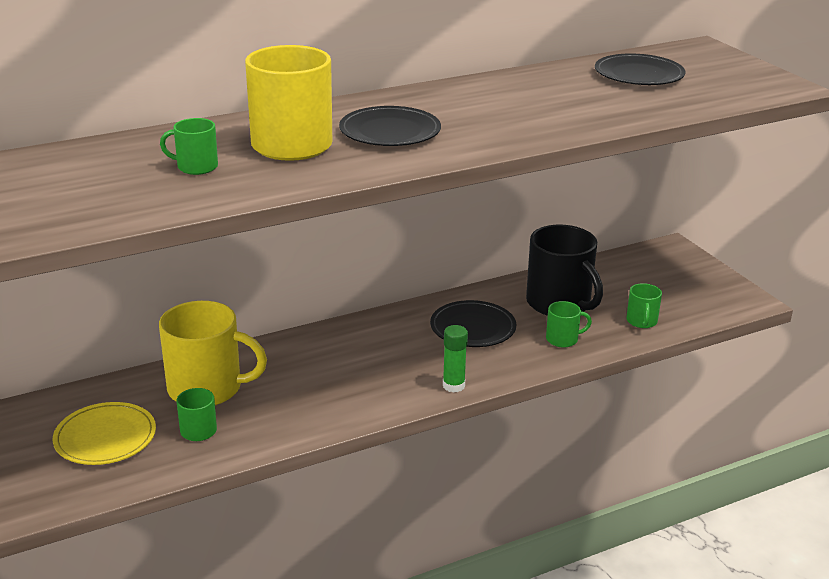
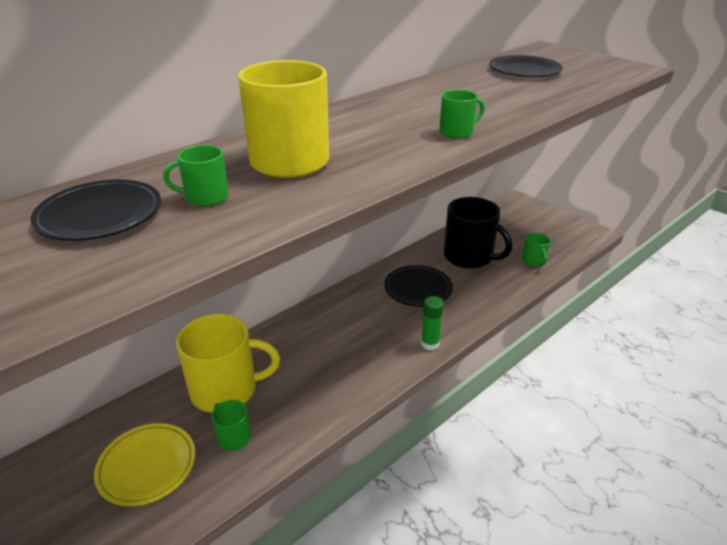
camera: 15 degrees left, 5 degrees up
black plate [339,106,441,146] -> black plate moved to [30,179,161,241]
green mug [546,301,592,347] -> green mug moved to [439,90,485,138]

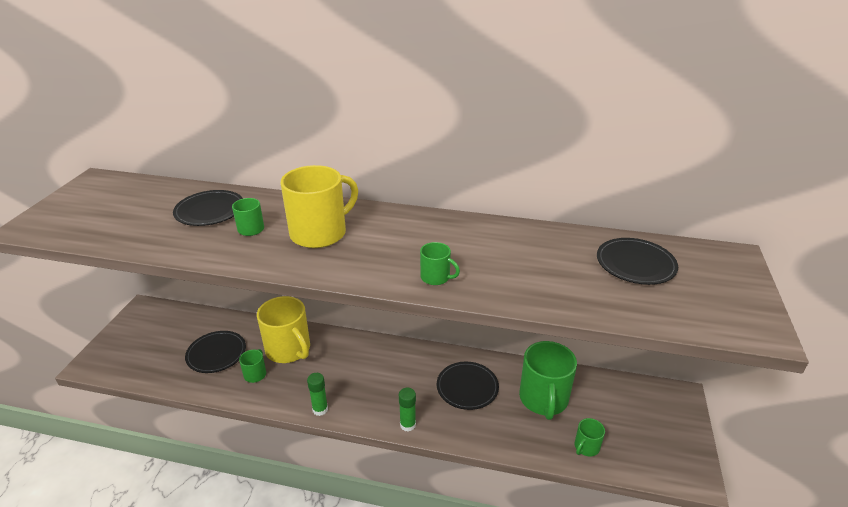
camera: 55 degrees right, 0 degrees up
yellow plate [94,423,195,506] -> black plate [185,331,246,373]
black mug [444,197,512,269] -> green mug [519,341,577,420]
none -> green glue stick [307,373,328,416]

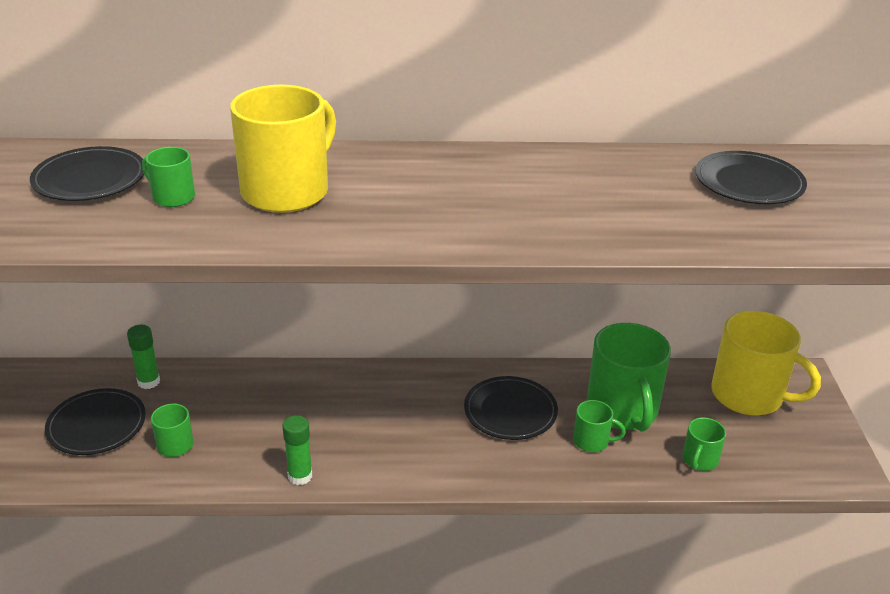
camera: 15 degrees left, 0 degrees up
yellow mug [257,296,310,363] -> yellow mug moved to [711,311,821,416]
green glue stick [399,388,416,432] -> green glue stick moved to [127,325,160,389]
green mug [420,242,460,285] -> green mug moved to [573,400,626,452]

